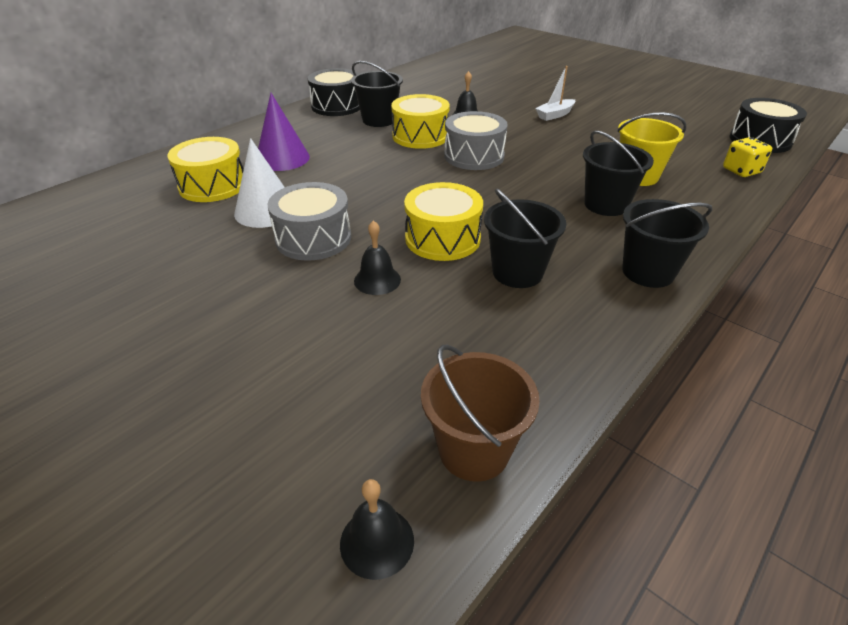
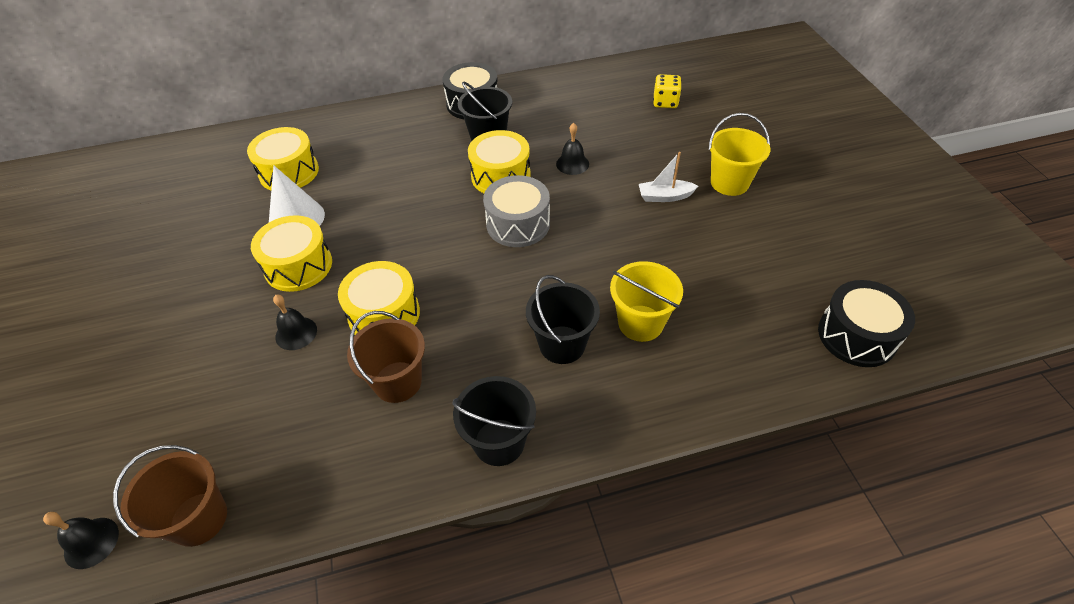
camera: 35 degrees right, 10 degrees up
purple cone [258,93,310,171] -> none
grey drum [268,182,351,261] -> yellow drum [251,215,332,292]
black bucket [484,188,567,288] -> brown bucket [347,311,425,403]
yellow dice [723,137,772,177] -> yellow dice moved to [653,74,681,108]
none -> yellow bucket [708,113,770,196]

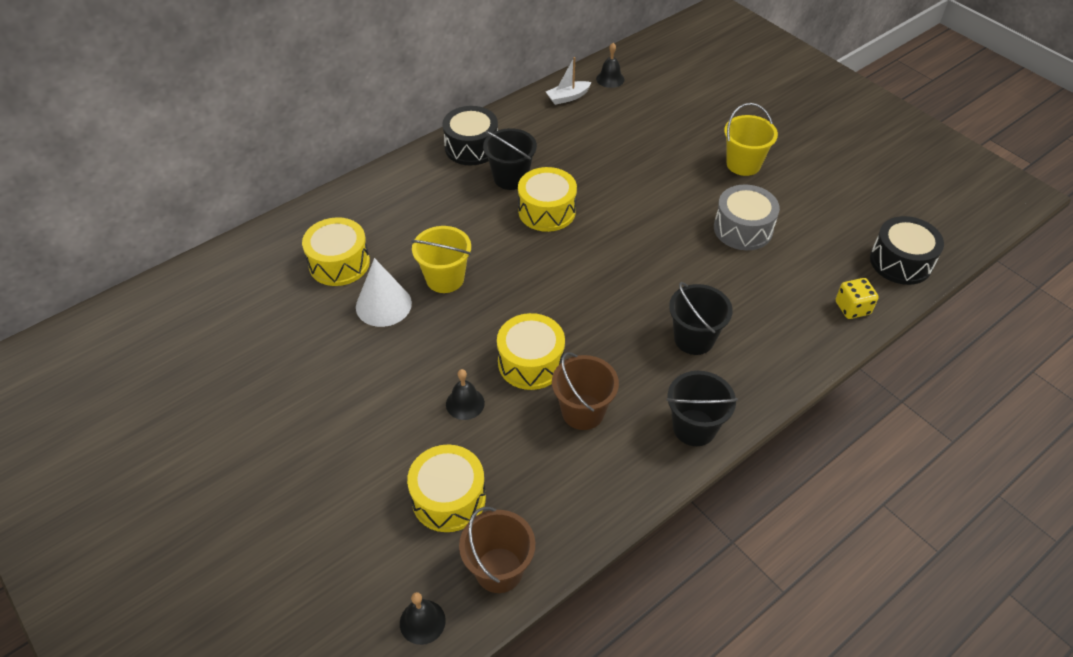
camera: 25 degrees left, 0 degrees up
yellow drum [251,215,332,292] -> yellow drum moved to [407,445,486,532]
grey drum [483,175,550,247] -> grey drum moved to [714,185,780,250]
black bell [556,123,589,175] -> black bell moved to [596,43,624,88]
yellow bucket [610,261,683,342] -> yellow bucket moved to [411,226,471,293]
white boat [639,152,698,202] -> white boat moved to [546,57,592,105]
yellow dice [653,74,681,108] -> yellow dice moved to [836,278,878,319]

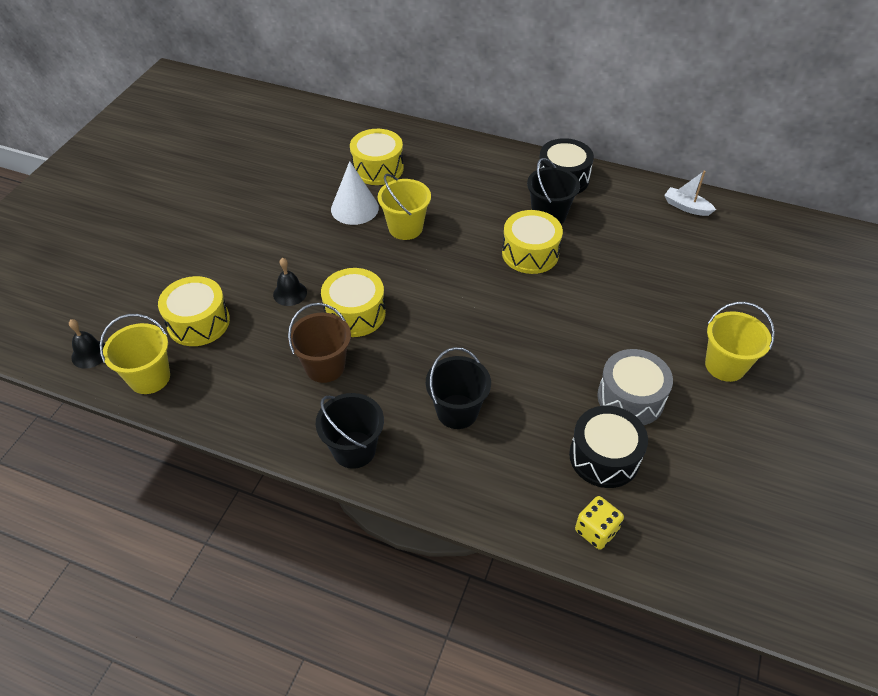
camera: 60 degrees right, 0 degrees up
brown bucket [459,507,535,593] -> yellow bucket [100,314,170,394]
black bell [596,43,624,88] -> none
black drum [870,216,944,285] -> black drum moved to [569,406,648,488]

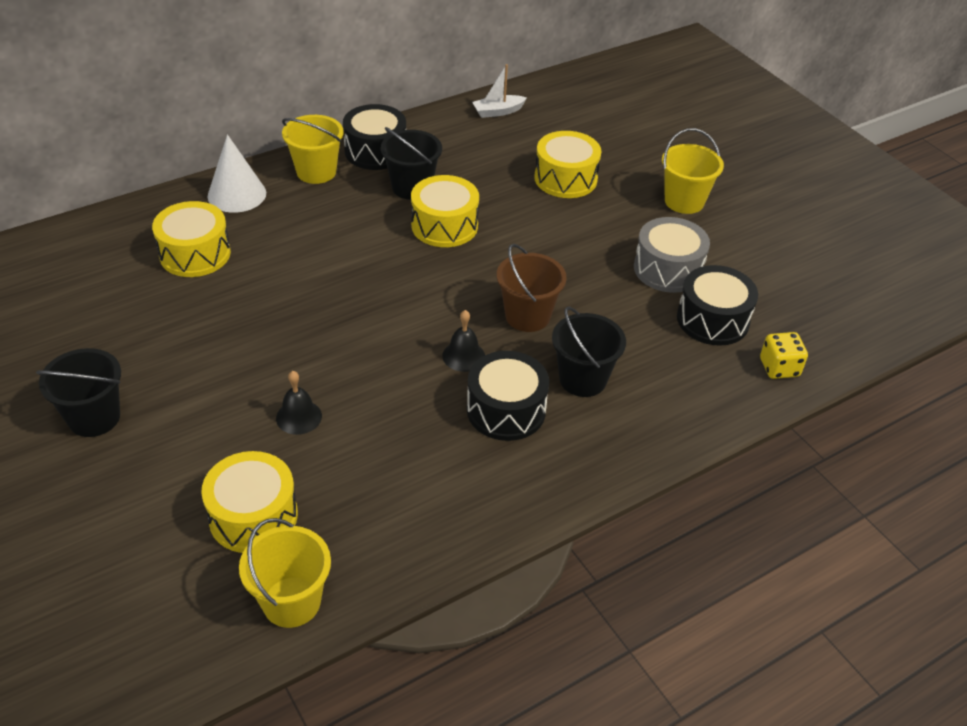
camera: 55 degrees left, 5 degrees down
black bell [69,319,105,369] -> black bell moved to [442,310,485,372]
brown bucket [288,303,351,383] -> brown bucket moved to [497,244,566,332]
black bucket [316,393,384,469] -> black bucket moved to [36,348,121,437]
yellow drum [321,268,386,337] -> yellow drum moved to [534,131,601,198]
white cone [331,161,379,225] -> white cone moved to [208,134,266,213]
yellow bucket [378,174,431,240] -> yellow bucket moved to [282,115,343,184]
none -> black drum [467,351,549,441]

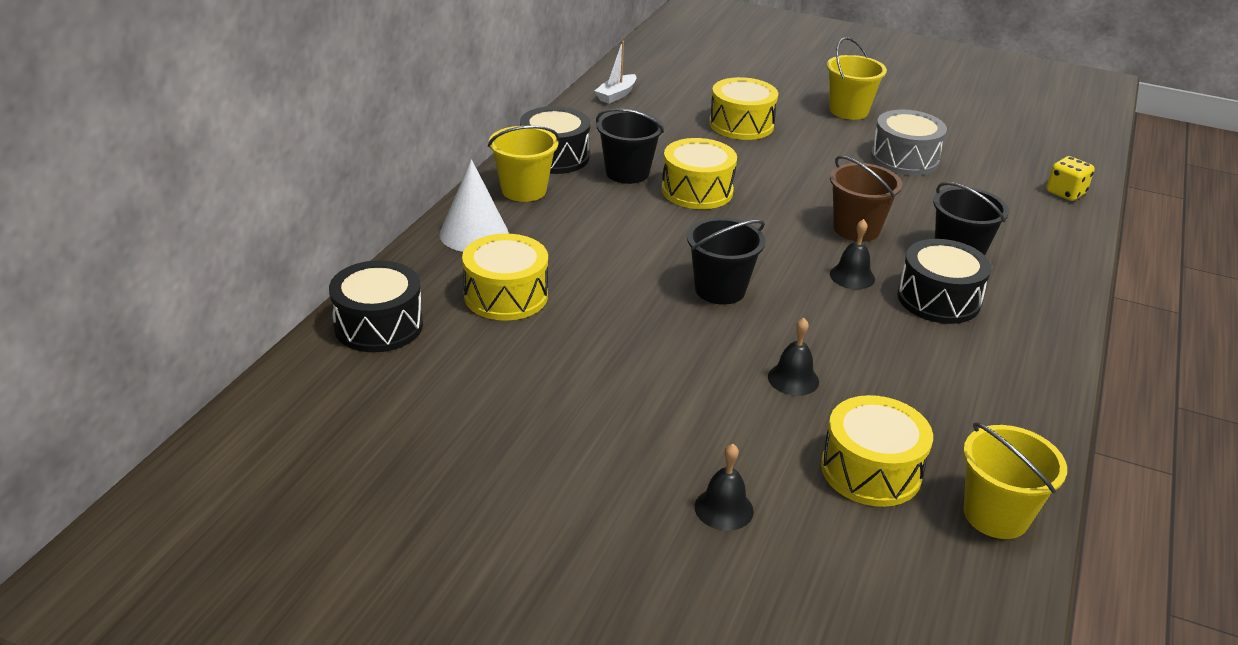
camera: 35 degrees left, 10 degrees down
black bucket [36,348,121,437] -> black bucket moved to [687,217,765,305]
black drum [677,265,758,346] -> black drum moved to [329,260,423,352]
none -> black bell [695,444,754,531]

